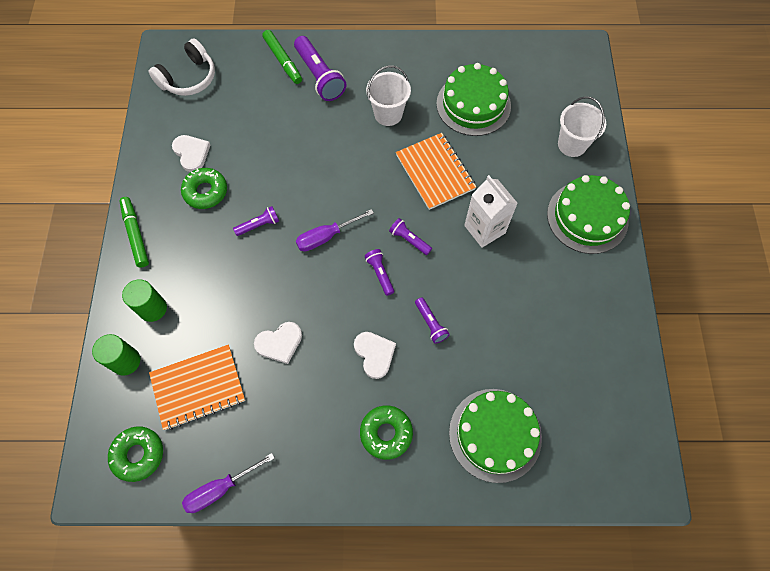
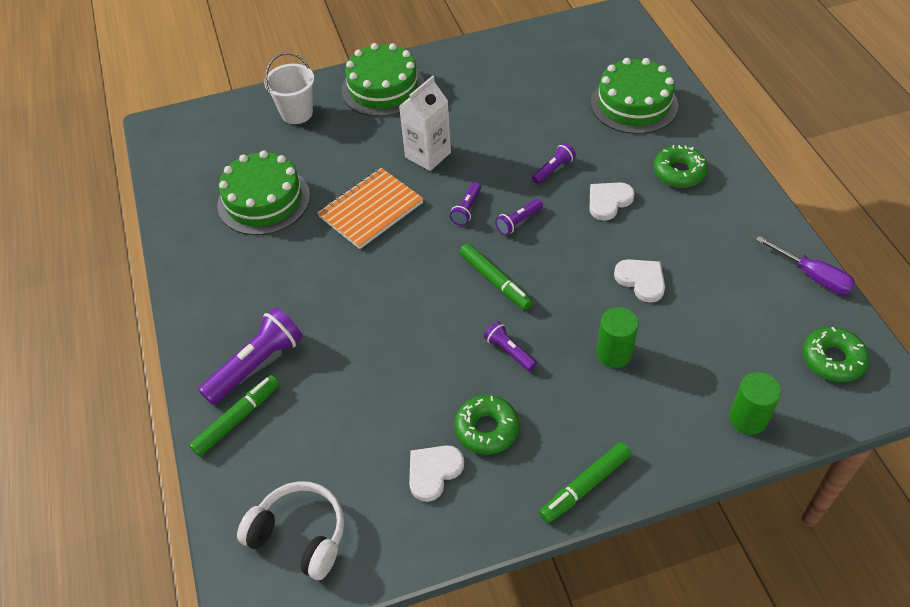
camera: 105 degrees left, 15 degrees down
green cylinder [122,279,167,322] -> green cylinder moved to [597,307,638,368]
orange notebook [149,345,245,430] -> none
purple screwdriver [296,209,374,252] -> green marker [460,243,533,310]
white bucket [366,65,411,126] -> none

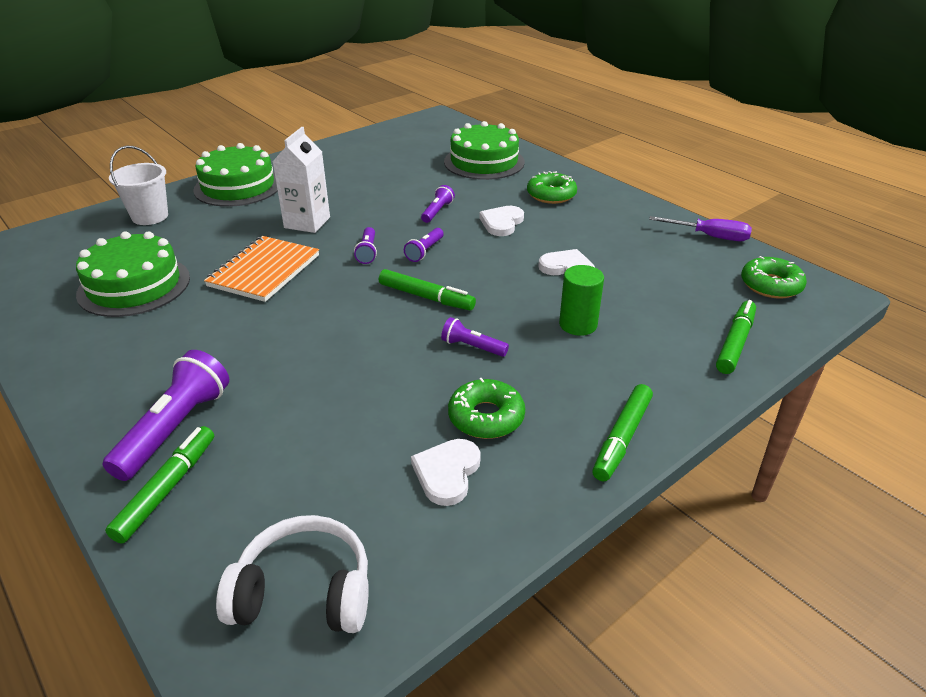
camera: 25 degrees left, 15 degrees down
green cylinder [729,372,781,435] -> green marker [716,300,756,374]

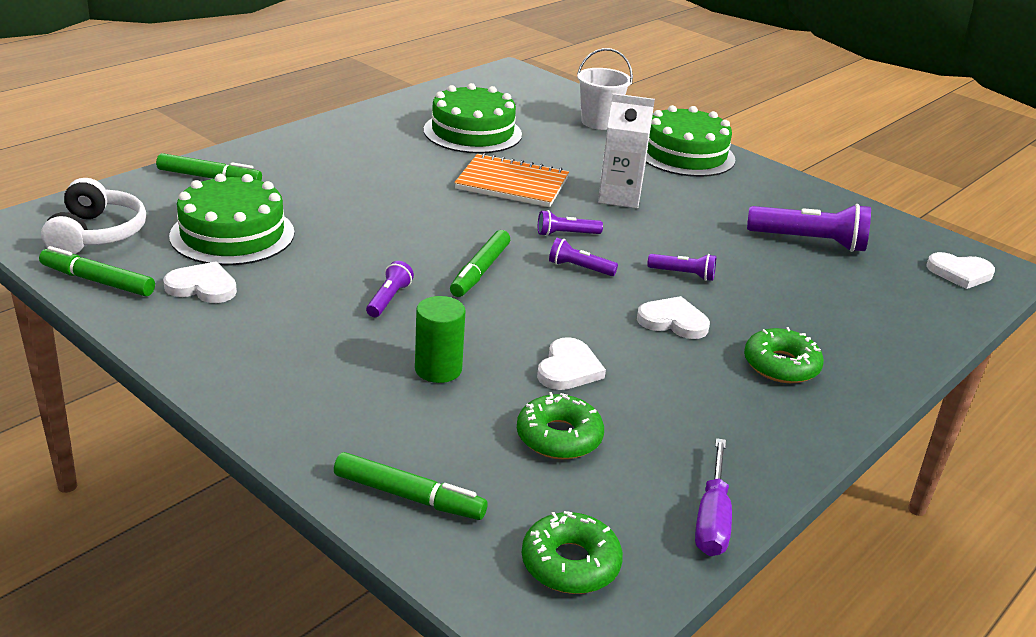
camera: 80 degrees right, 5 degrees down
purple flashlight [103,350,229,481] -> purple flashlight moved to [747,204,871,252]
green cake [444,121,525,180] -> green cake moved to [169,174,295,265]
green donut [448,378,525,439] -> green donut moved to [517,392,604,459]
green marker [592,384,653,481] -> green marker moved to [39,246,155,296]
none -> white heart [927,252,995,289]

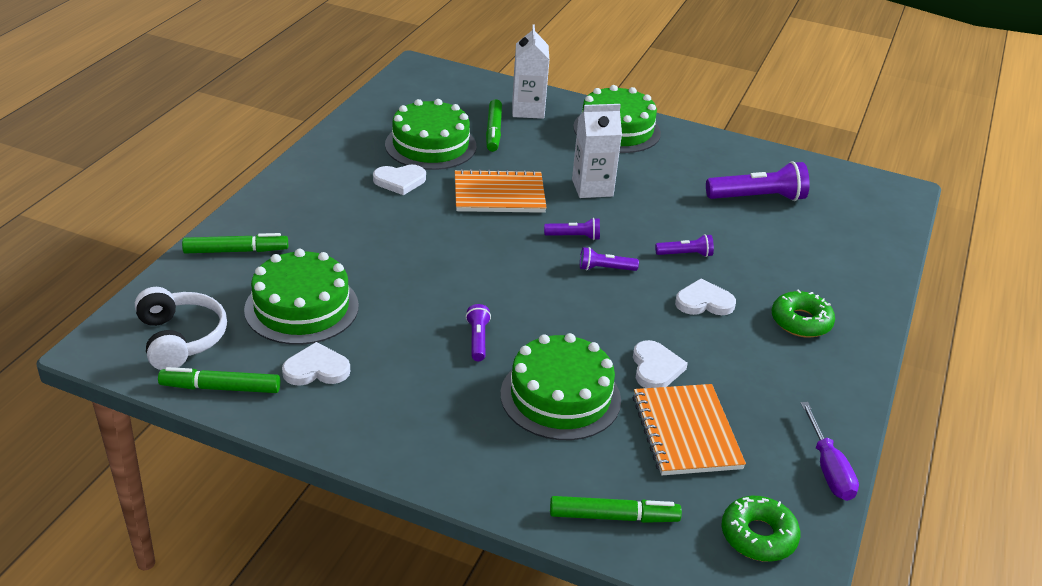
camera: 20 degrees left, 5 degrees up
green cylinder [415,296,466,383] -> green cake [500,333,621,440]
green marker [450,230,510,297] -> green marker moved to [486,99,502,152]
green donut [517,392,604,459] -> orange notebook [633,384,746,475]
purple flashlight [538,210,603,236] -> purple flashlight turned 150 degrees counterclockwise [544,218,600,240]
white bucket [577,48,633,130] -> white carton [512,24,549,119]
white heart [927,252,995,289] -> white heart moved to [373,165,426,195]

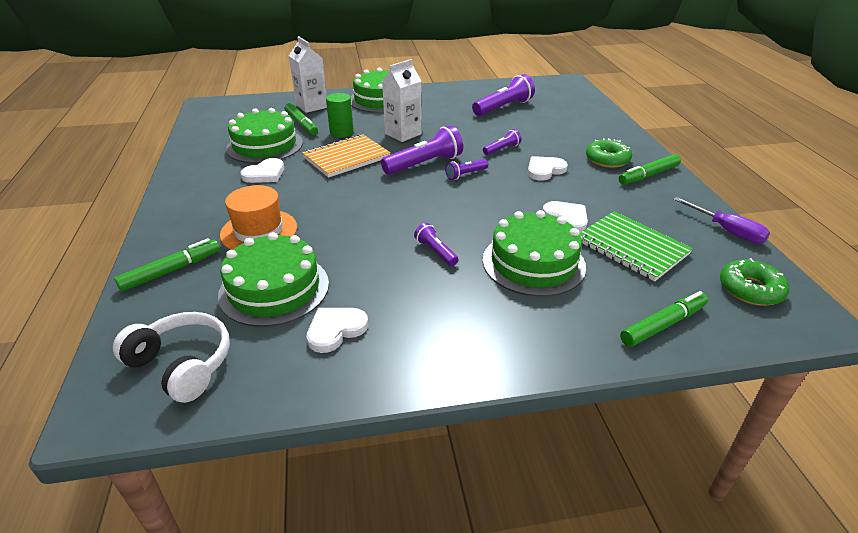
camera: 30 degrees left, 0 degrees up
green marker [158,367,280,393] -> green marker moved to [619,154,681,185]
purple flashlight [544,218,600,240] -> purple flashlight [381,125,463,175], size x1.88
orange notebook [633,384,746,475] -> green notebook [580,212,693,281]
none -> orange hat [220,185,297,250]
none -> green cylinder [326,93,354,137]

